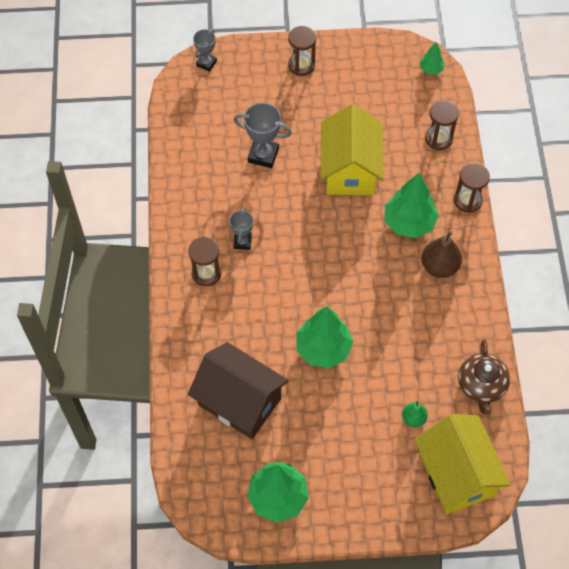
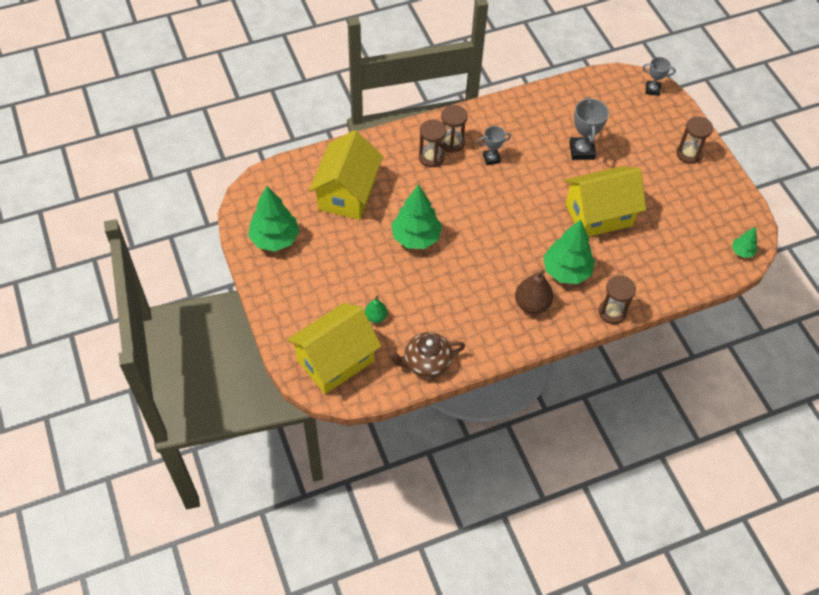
camera: 70 degrees right, 5 degrees down
brown house [188,342,289,439] -> yellow house [309,130,383,220]
brown hourglass [425,100,459,150] -> brown hourglass moved to [419,119,447,167]

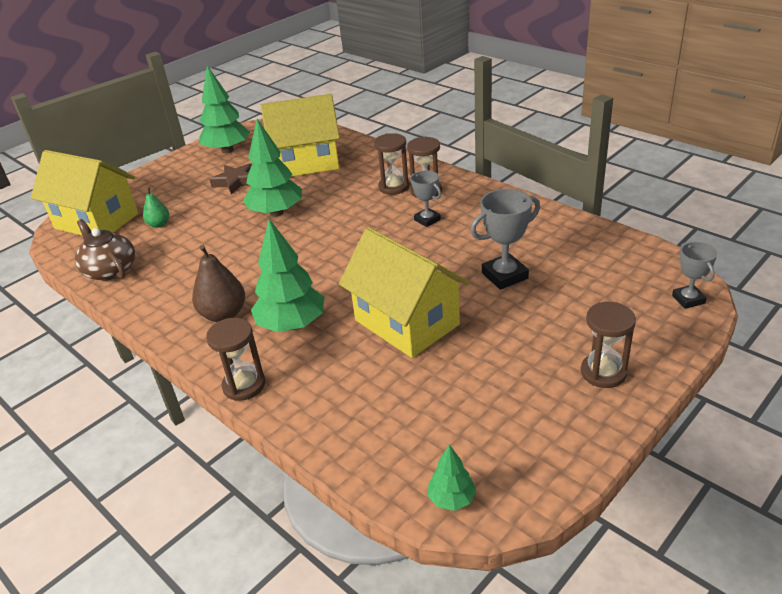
camera: 70 degrees right, 20 degrees down
none -> brown star [209,163,252,195]

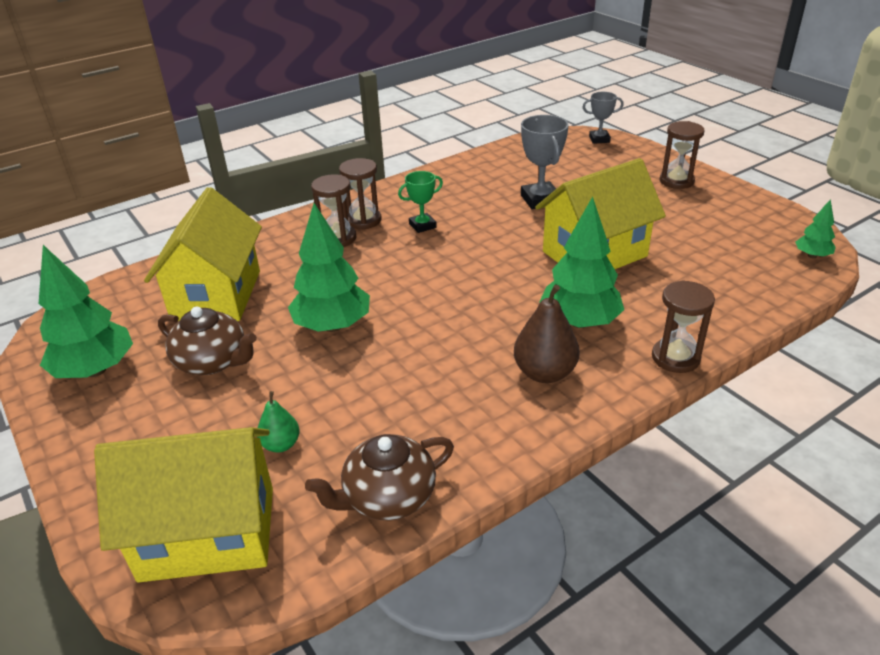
camera: 80 degrees left, 0 degrees up
yellow house [31,150,138,235] -> yellow house turned 45 degrees clockwise [94,427,273,583]
brown star [209,163,252,195] -> brown teapot [158,306,257,375]
grey trophy [410,170,441,227] -> green trophy [398,171,443,233]

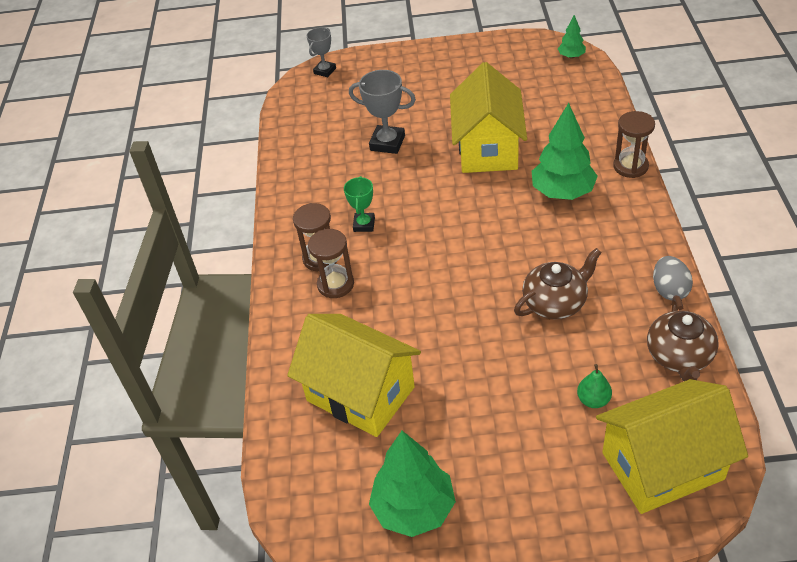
camera: 55 degrees left, 10 degrees up
yellow house [94,427,273,583] -> yellow house turned 45 degrees clockwise [596,379,748,514]
brown teapot [158,306,257,375] -> brown teapot moved to [514,248,602,319]
green tree [288,203,370,332] -> none
brown pear [514,285,580,383] -> none
brown hourglass [659,121,704,189] -> none
none -> grey egg [653,256,693,300]

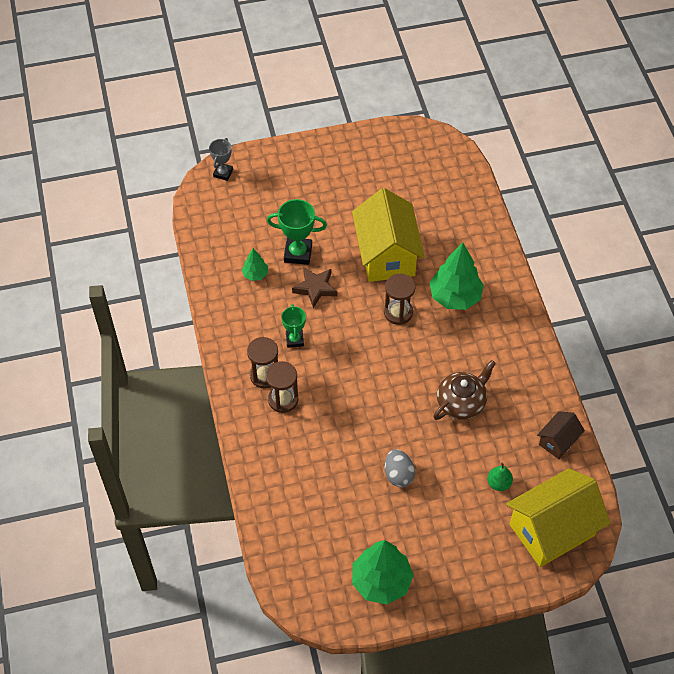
camera: 15 degrees left, 10 degrees up
yellow house [287,314,421,437] -> none
grey trophy [349,70,416,154] -> green trophy [267,199,327,265]
green tree [558,15,586,59] -> green tree moved to [242,248,268,281]
brown hourglass [613,111,655,178] -> brown hourglass moved to [384,274,415,325]
brown teapot [647,295,719,381] -> brown house [537,411,585,459]
grey egg [653,256,693,300] -> grey egg moved to [385,449,415,487]
none -> brown star [292,267,338,308]

